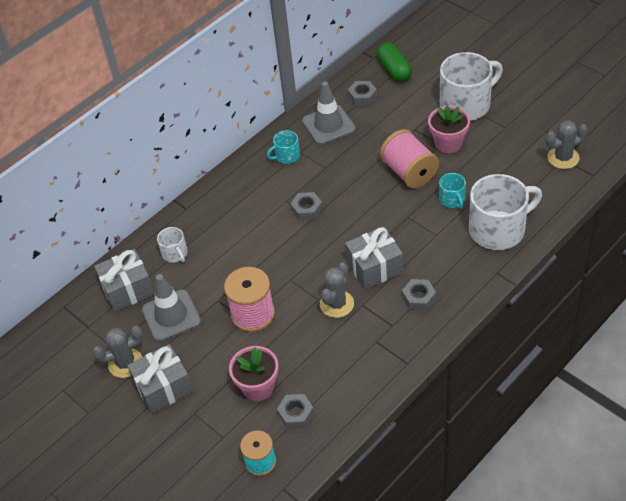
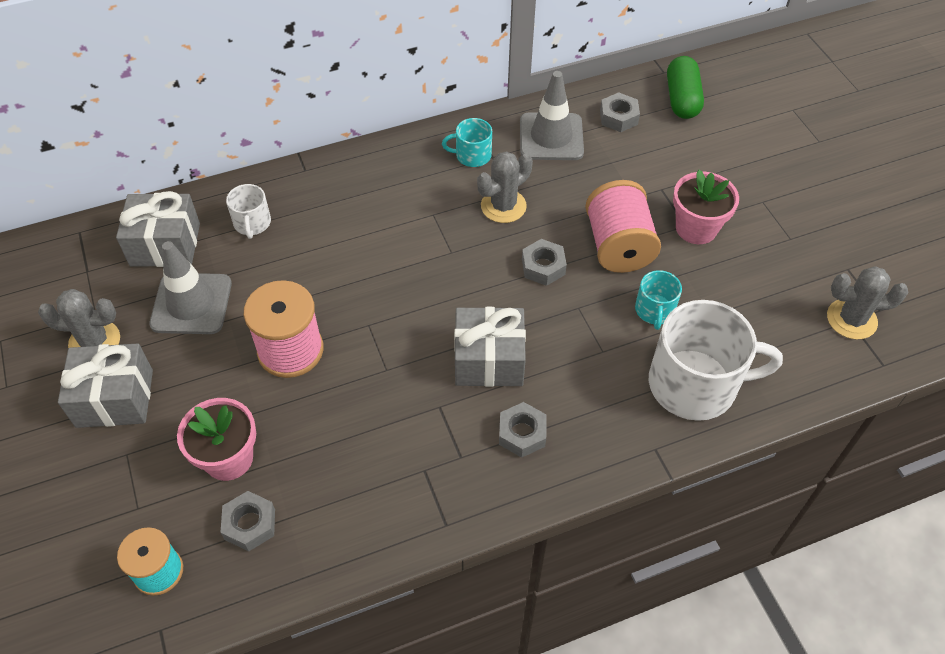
camera: 20 degrees right, 5 degrees up
grey nut [291,192,323,221] -> grey nut moved to [522,239,567,286]
grey cactus [320,263,354,318] -> grey cactus moved to [477,151,533,223]
white mug [440,52,503,121] -> none

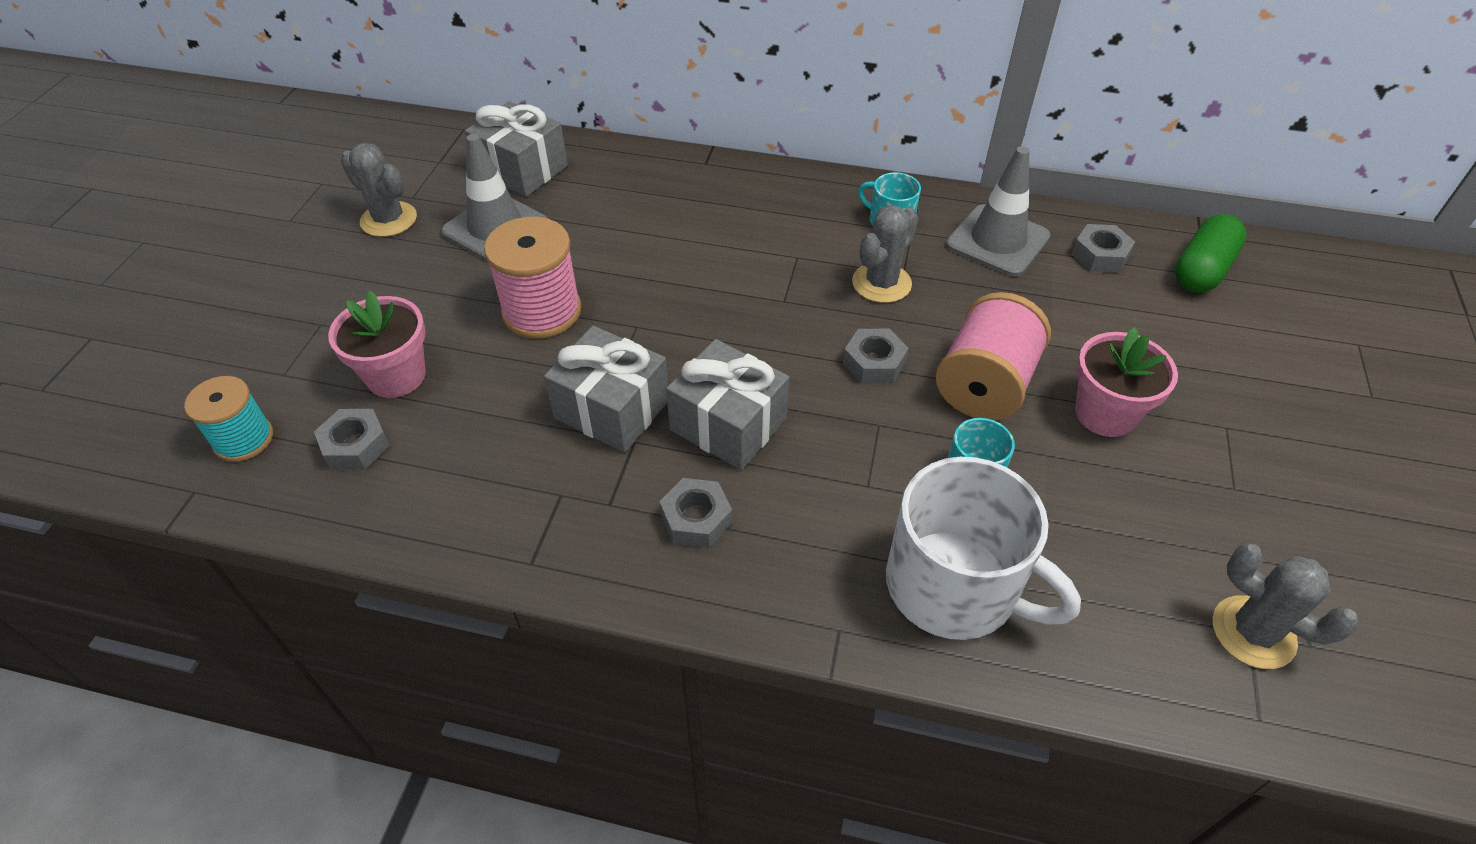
camera: 35 degrees right, 5 degrees down
grey gift [58,343,153,428] -> grey gift moved to [544,326,668,453]
white mug [226,184,271,239] -> none
grey cactus [477,151,533,223] -> grey cactus turned 45 degrees counterclockwise [852,205,919,303]

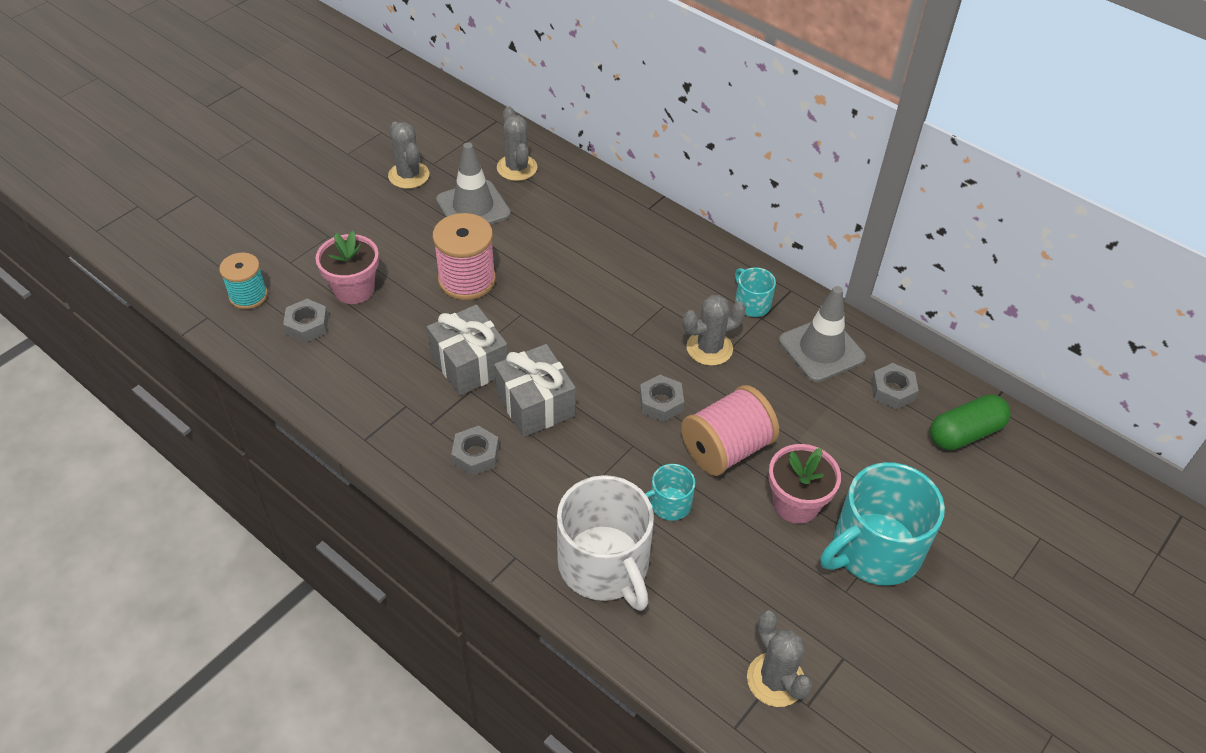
camera: 25 degrees right, 0 degrees up
grey gift [465,101,568,197] -> grey cactus [497,106,538,181]
none -> turquoise mug [820,462,945,586]

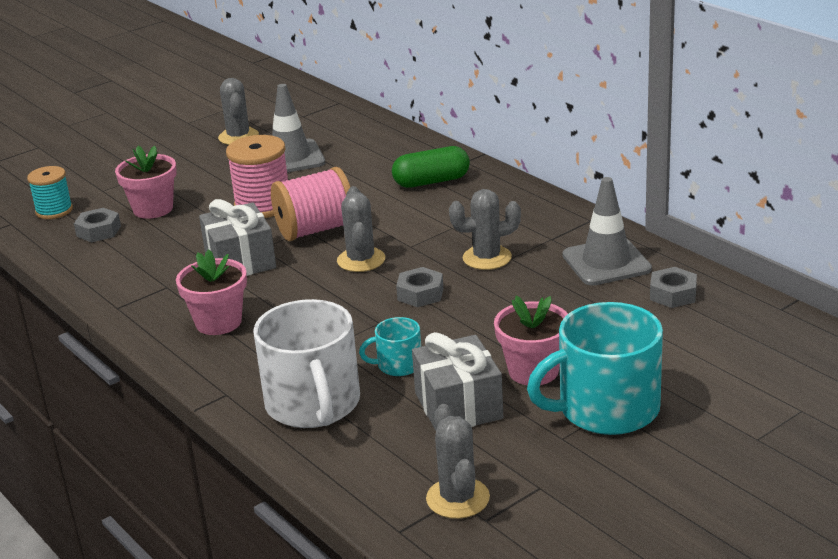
camera: 15 degrees right, 20 degrees down
grey nut [451,426,499,476] -> pink flower pot [176,249,247,335]
grey gift [494,344,576,437] -> grey gift moved to [412,332,503,431]
grey cactus [497,106,538,181] -> grey cactus moved to [337,186,385,272]
pink spool [681,385,779,476] -> pink spool moved to [271,167,350,241]
turquoise mug [735,267,776,317] -> none
green capsule [930,395,1011,450] -> green capsule moved to [392,146,470,188]

